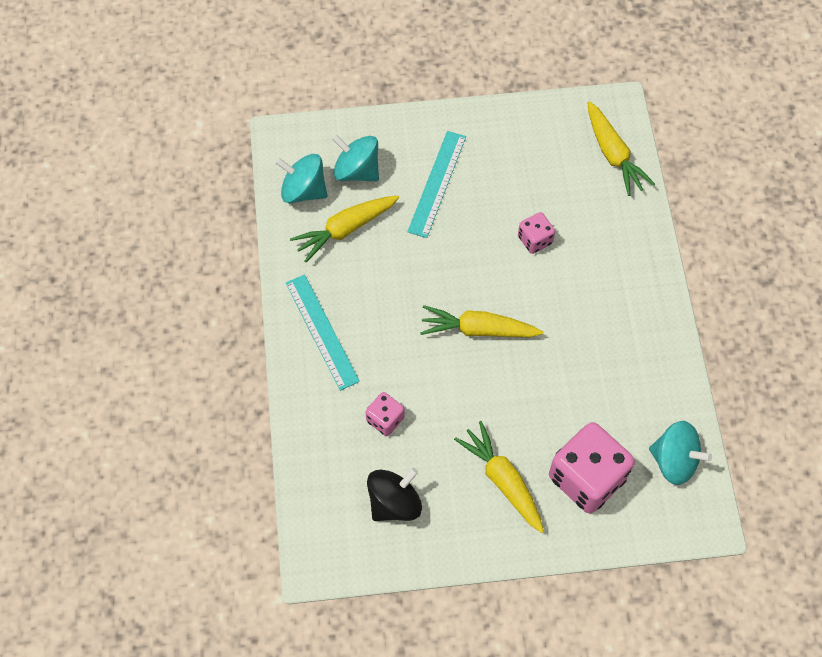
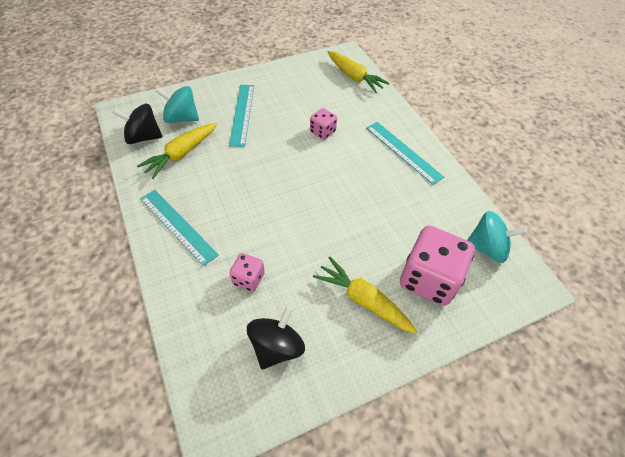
camera: 20 degrees left, 10 degrees down
turquoise spinning top [275,154,328,204] -> black spinning top [113,104,162,144]
yellow carrot [420,305,543,337] -> none
none -> turquoise ruler [366,122,444,185]

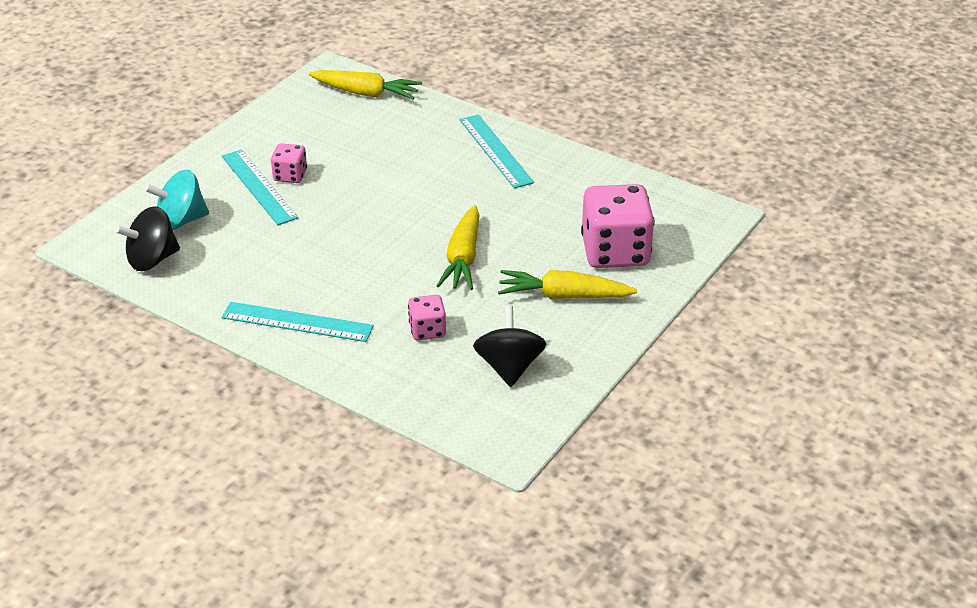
camera: 30 degrees left, 15 degrees down
yellow carrot [137,123,217,179] -> yellow carrot moved to [437,205,480,290]
pink dice [310,108,337,140] -> pink dice moved to [271,143,307,183]
turquoise ruler [366,122,444,185] -> turquoise ruler turned 45 degrees clockwise [460,114,534,189]
turquoise spinning top [467,211,527,263] -> none

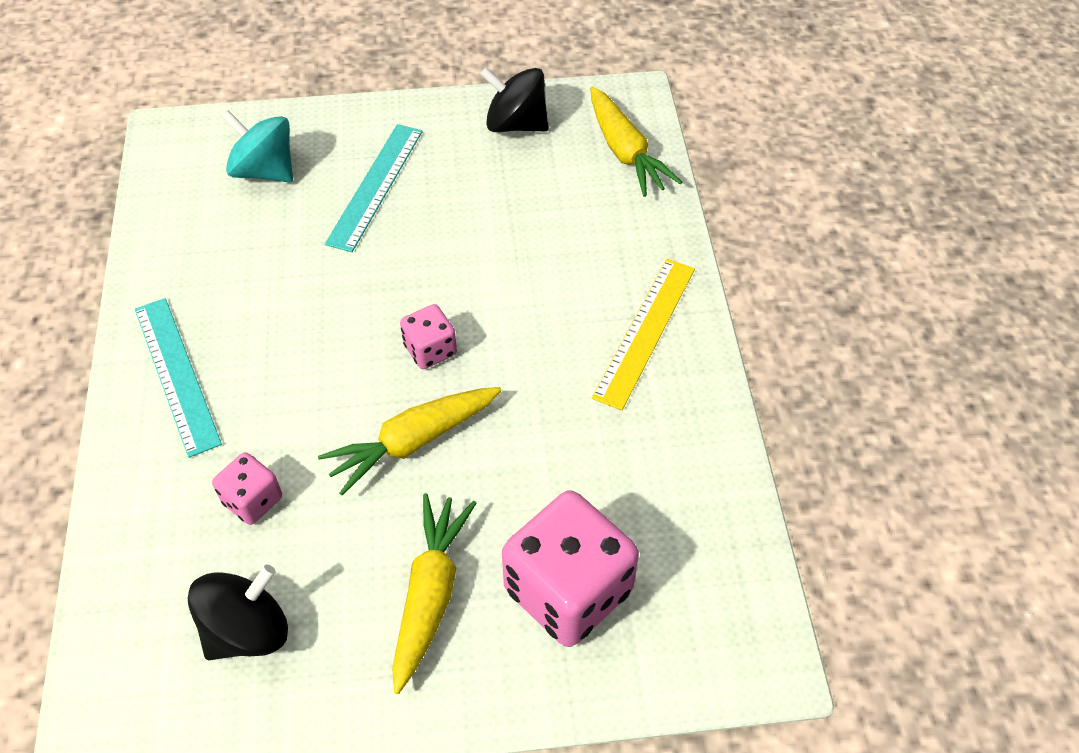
camera: 50 degrees right, 15 degrees up
black spinning top [115,206,180,271] -> black spinning top moved to [480,67,549,132]
pink dice [271,143,307,183] -> pink dice moved to [400,304,457,369]
turquoise ruler [460,114,534,189] -> yellow ruler [592,259,695,410]
yellow carrot [498,270,637,299] -> yellow carrot turned 45 degrees clockwise [392,493,476,694]

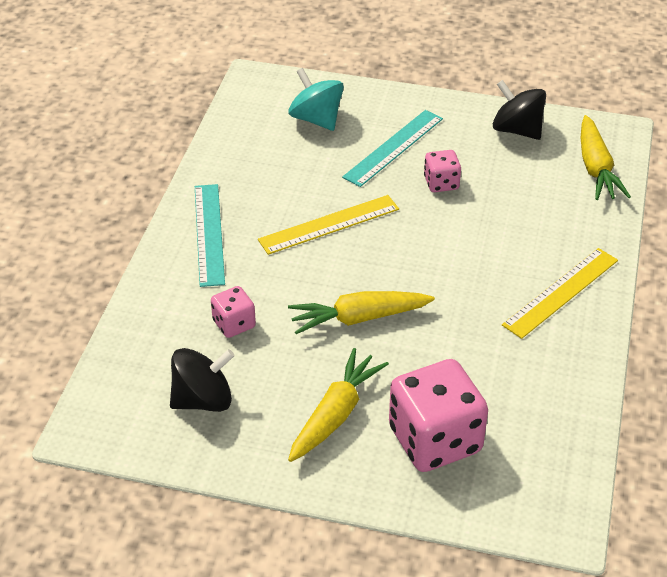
camera: 20 degrees right, 10 degrees down
pink dice [400,304,457,369] -> pink dice moved to [424,150,461,192]
none -> yellow ruler [258,195,399,255]

